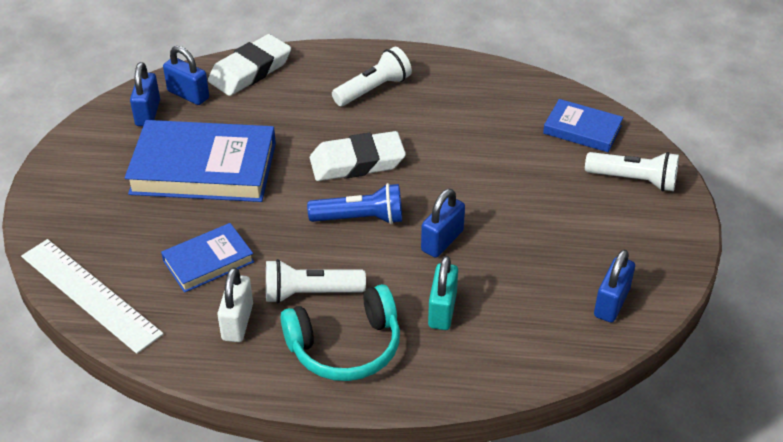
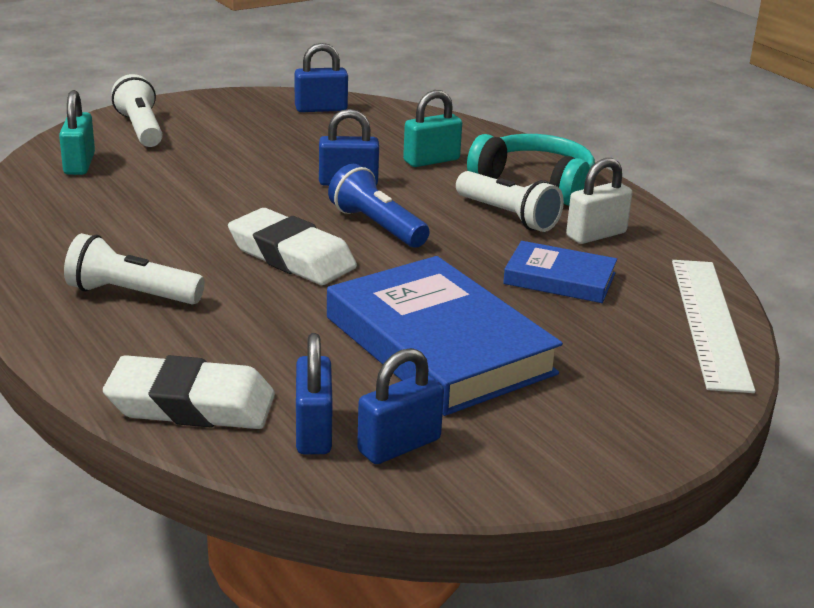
camera: 130 degrees left, 15 degrees down
blue book [543,99,623,152] -> turquoise padlock [59,90,95,175]

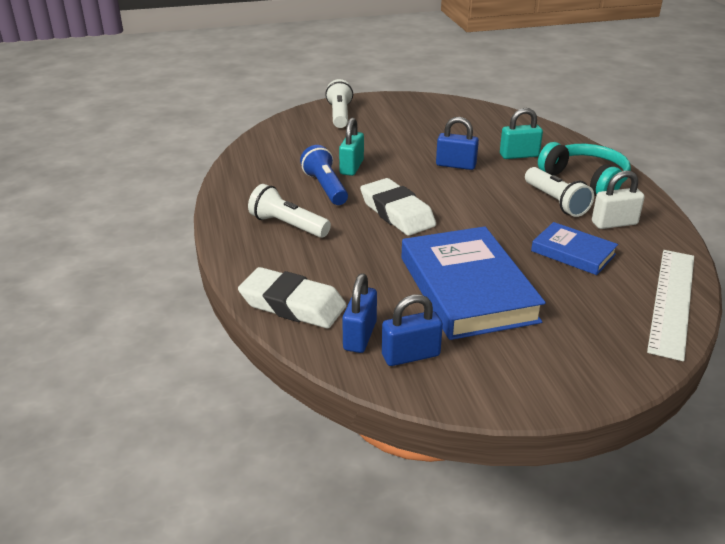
camera: 20 degrees right, 5 degrees up
turquoise padlock [59,90,95,175] -> turquoise padlock moved to [339,118,364,176]
blue padlock [295,43,348,112] -> none
blue flashlight [328,164,430,248] -> blue flashlight moved to [300,145,348,205]

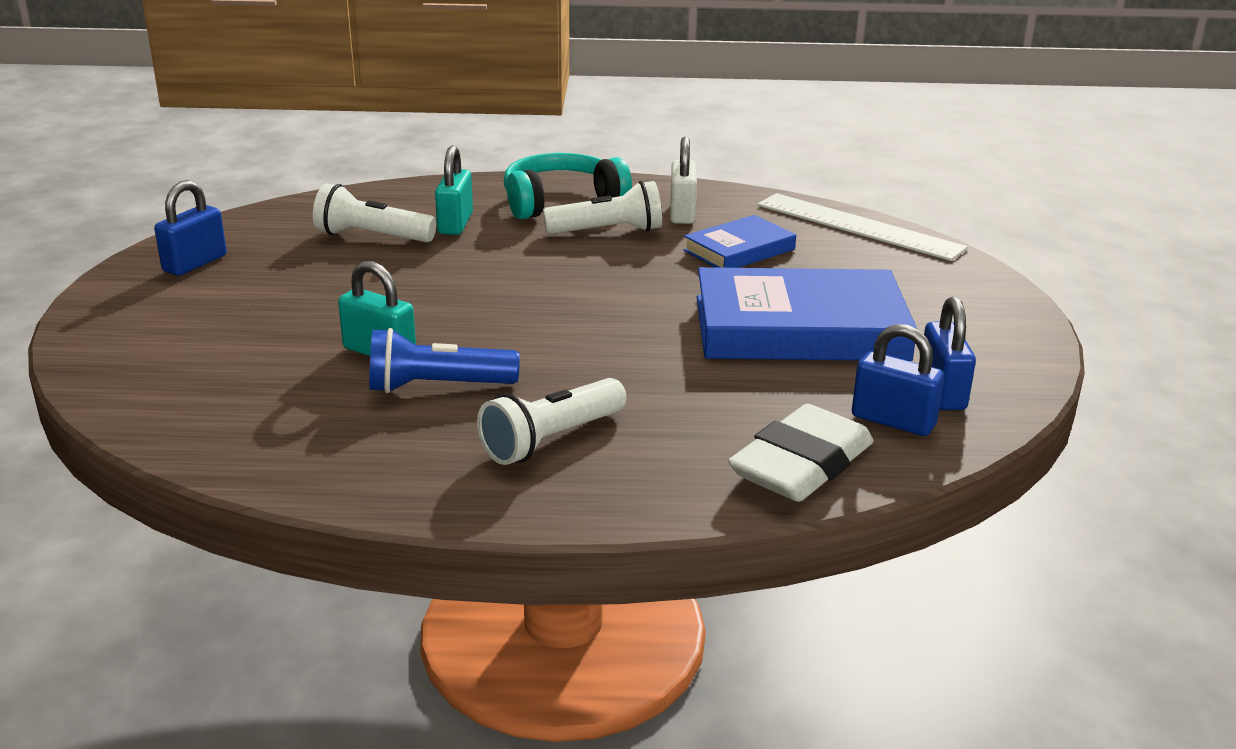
camera: 75 degrees left, 5 degrees down
white flashlight [325,79,353,128] -> white flashlight moved to [313,184,436,243]
white eraser [360,178,436,236] -> none
blue padlock [436,117,479,170] -> blue padlock moved to [154,180,227,276]

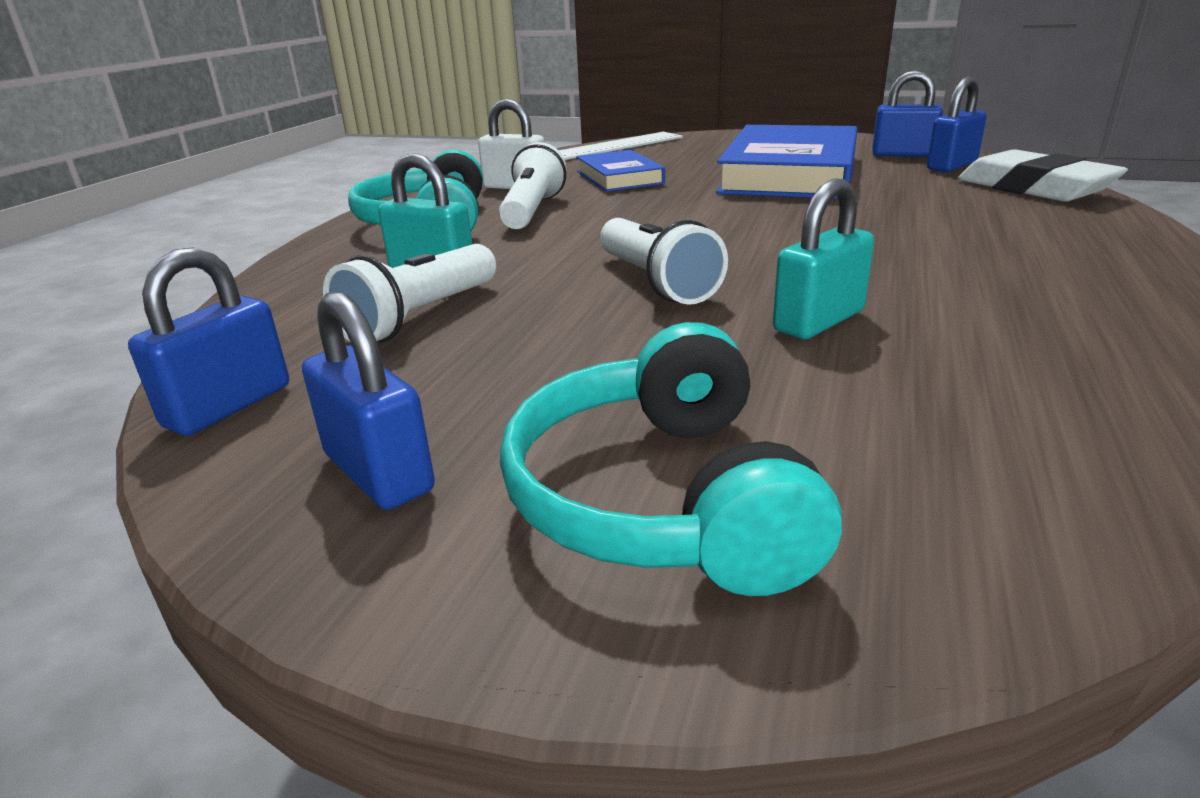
camera: 70 degrees left, 0 degrees up
blue flashlight [369,328,520,393] -> none
white flashlight [477,378,627,465] -> white flashlight moved to [600,218,728,305]
none -> blue padlock [128,248,289,436]
none -> turquoise headphones [500,322,842,596]

